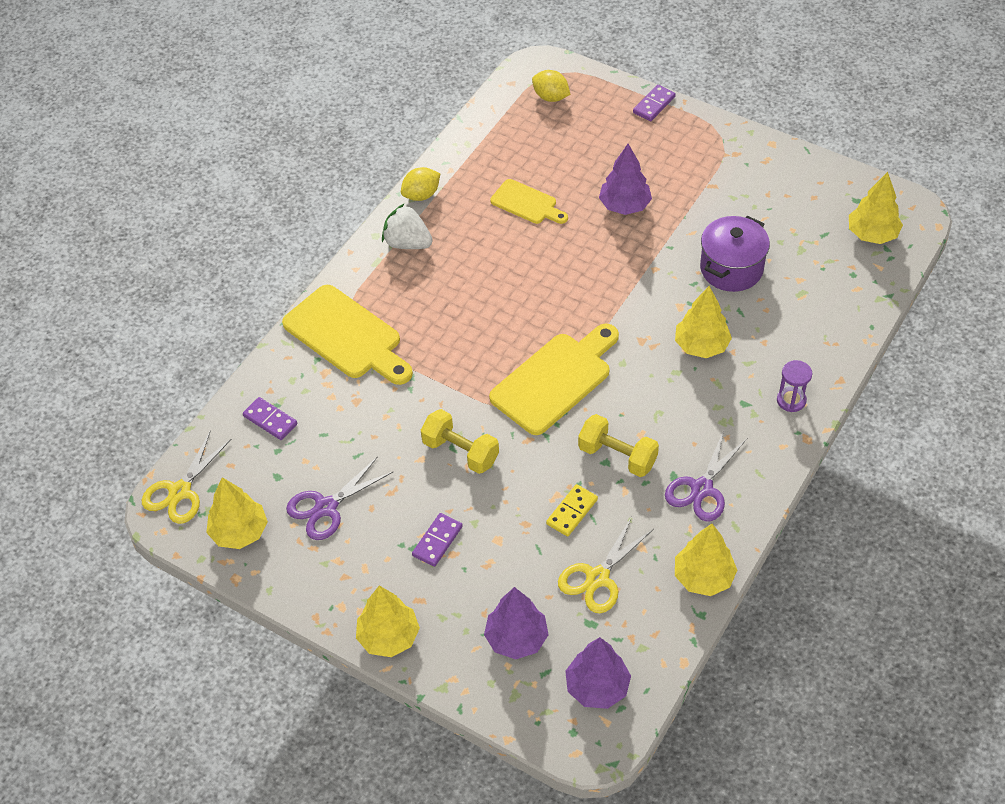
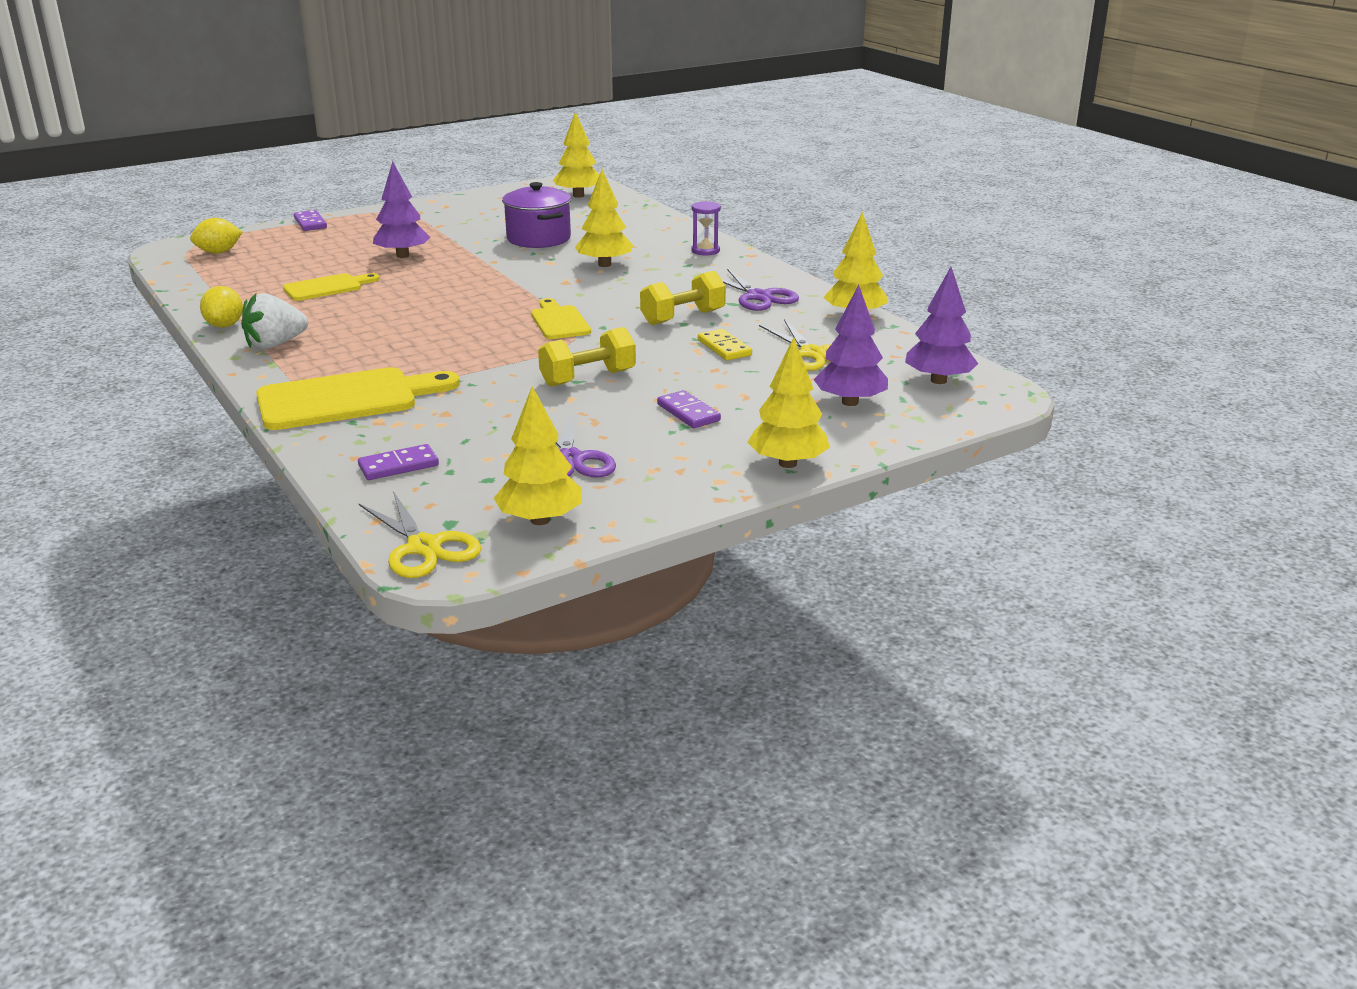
camera: 65 degrees left, 25 degrees down
yellow cutting board [489,323,619,435] -> yellow cutting board [531,298,591,339], size x0.58

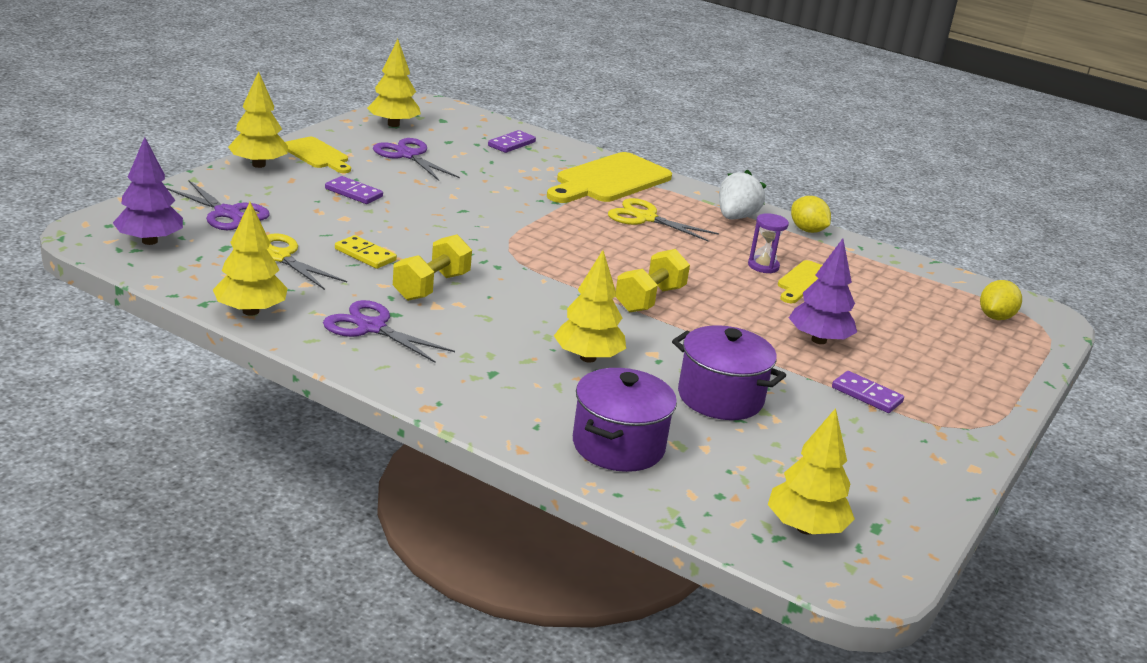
camera: 150 degrees right, 0 degrees up
purple domino [294,210,327,231] -> purple domino moved to [832,371,904,413]
yellow scissors [359,491,481,578] -> yellow scissors moved to [608,198,719,242]
yellow cutting board [531,298,591,339] -> yellow cutting board moved to [285,137,351,173]
yellow dumbbell [538,327,636,387] -> yellow dumbbell moved to [616,249,690,312]
purple hourglass [691,201,721,255] -> purple hourglass moved to [748,213,789,273]
purple tree [813,285,888,406] -> purple scissors [167,180,270,230]
none -> purple pot [573,368,677,472]

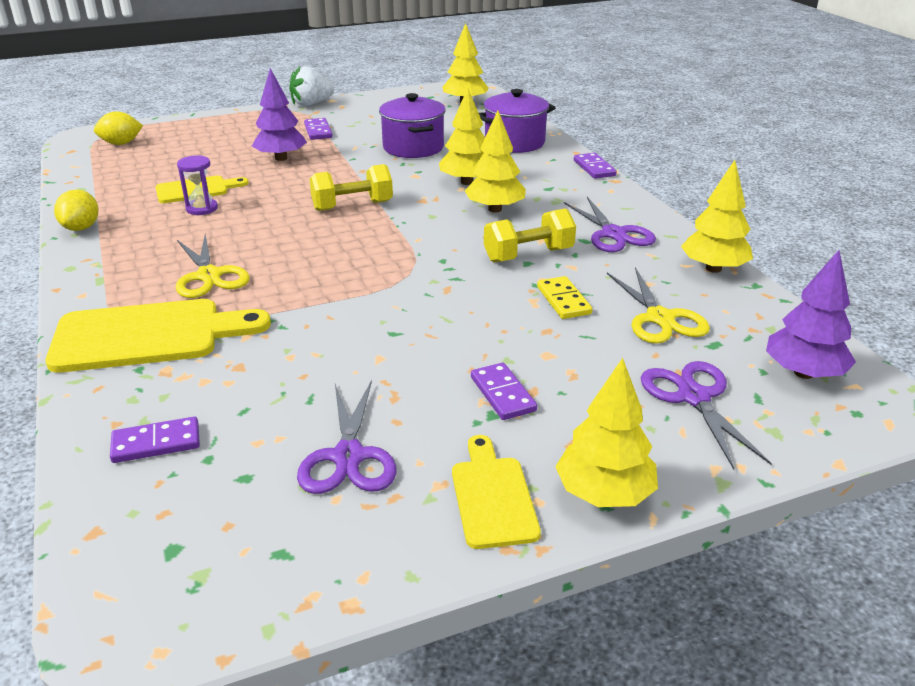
camera: 140 degrees left, 5 degrees up
yellow tree [367,39,421,127] -> yellow tree moved to [465,111,526,213]
white strawberry [719,170,767,219] -> white strawberry moved to [289,66,334,106]
none -> purple domino [574,153,617,179]

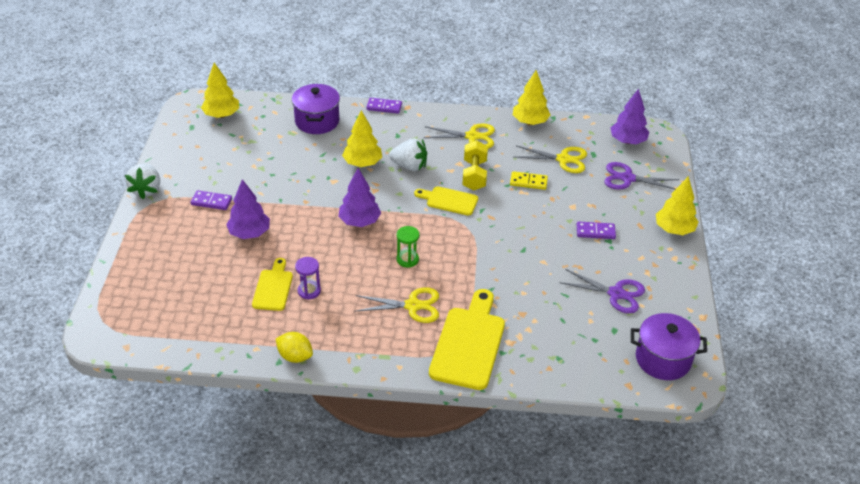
camera: 65 degrees left, 10 degrees up
yellow lemon [94,111,143,145] -> none
purple domino [110,417,200,463] -> none
yellow dumbbell [309,164,393,211] -> purple tree [338,168,381,227]
purple pot [379,93,446,158] -> purple pot moved to [631,313,707,380]
yellow cutting board [452,435,541,549] -> yellow cutting board moved to [414,186,478,216]
yellow tree [465,111,526,213] -> white strawberry [389,138,427,171]
purple scissors [564,197,656,252] -> yellow scissors [423,123,495,149]
none -> green hourglass [397,226,419,268]

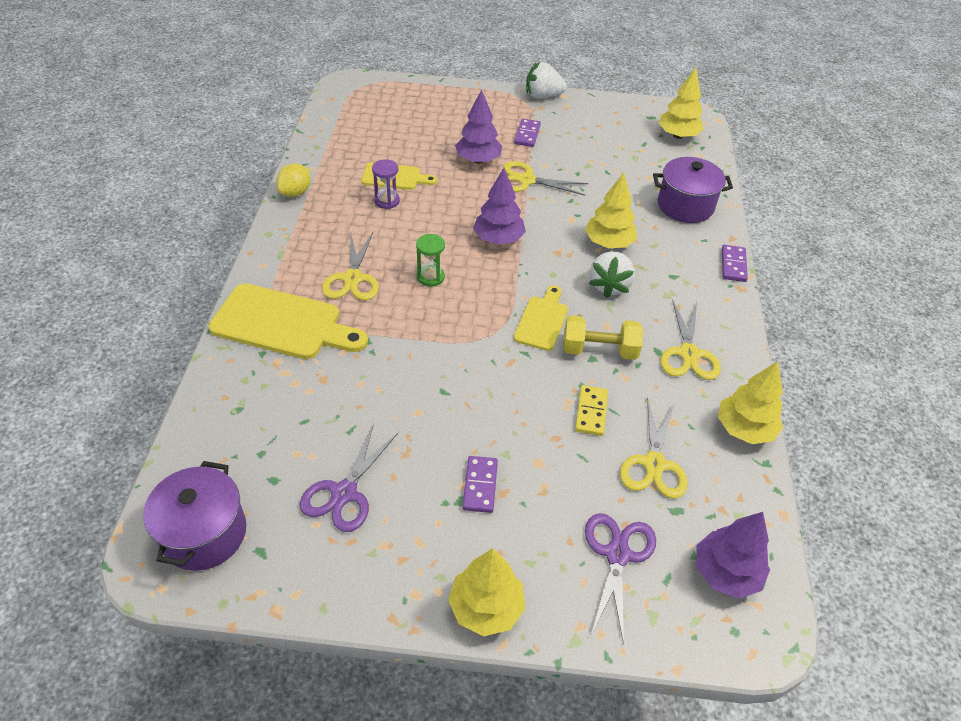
camera: 90 degrees right, 5 degrees up
none -> yellow scissors [503,161,588,196]

